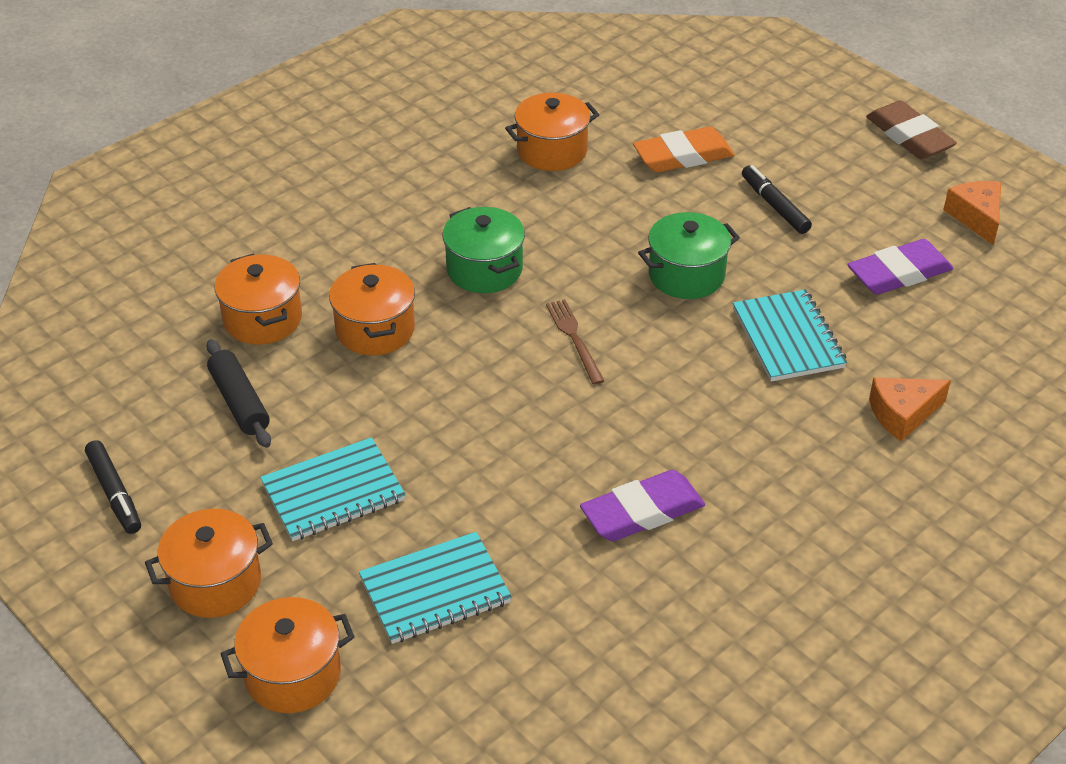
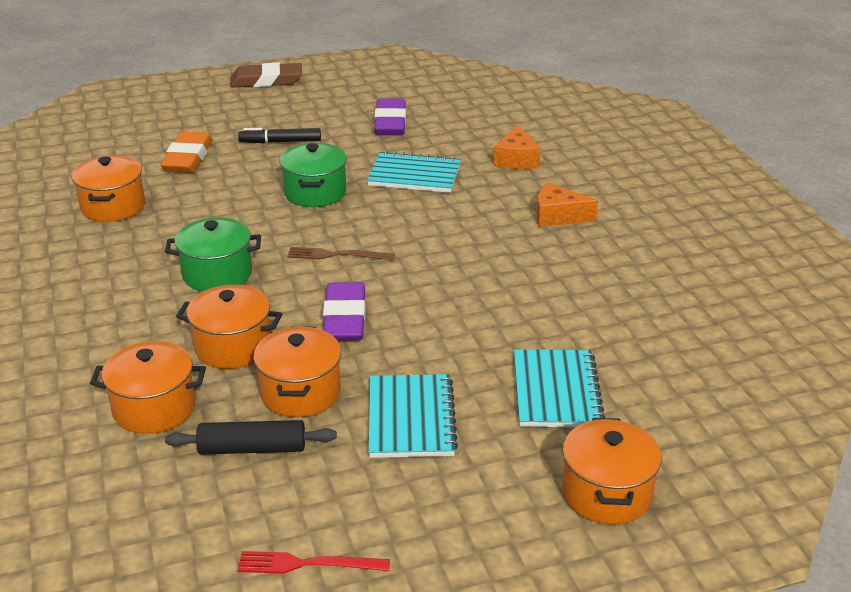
camera: 65 degrees left, 10 degrees down
black marker [85,440,141,534] -> red fork [237,551,390,574]
orange pot [145,509,273,618] -> orange pot moved to [253,326,341,417]
purple eraser [580,470,705,541] -> purple eraser moved to [323,282,366,341]
orange cheese [943,181,1001,245] -> orange cheese moved to [537,183,598,227]

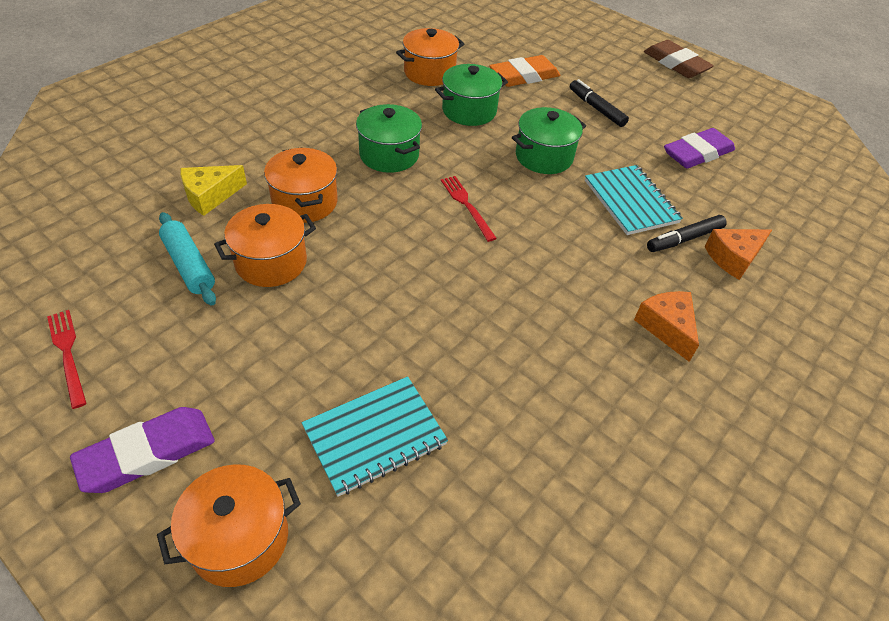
camera: 55 degrees right, 15 degrees up
orange pot [90,341,206,434] -> yellow cheese [180,165,247,216]
black rolling pin [165,420,337,455] -> turquoise rolling pin [159,212,216,306]
brown fork [287,247,395,260] -> red fork [441,176,497,242]
purple eraser [323,282,366,341] -> purple eraser moved to [70,407,215,493]
turquoise notebook [368,374,458,458] -> none
none -> green pot [435,64,508,126]
none -> black marker [647,215,727,252]

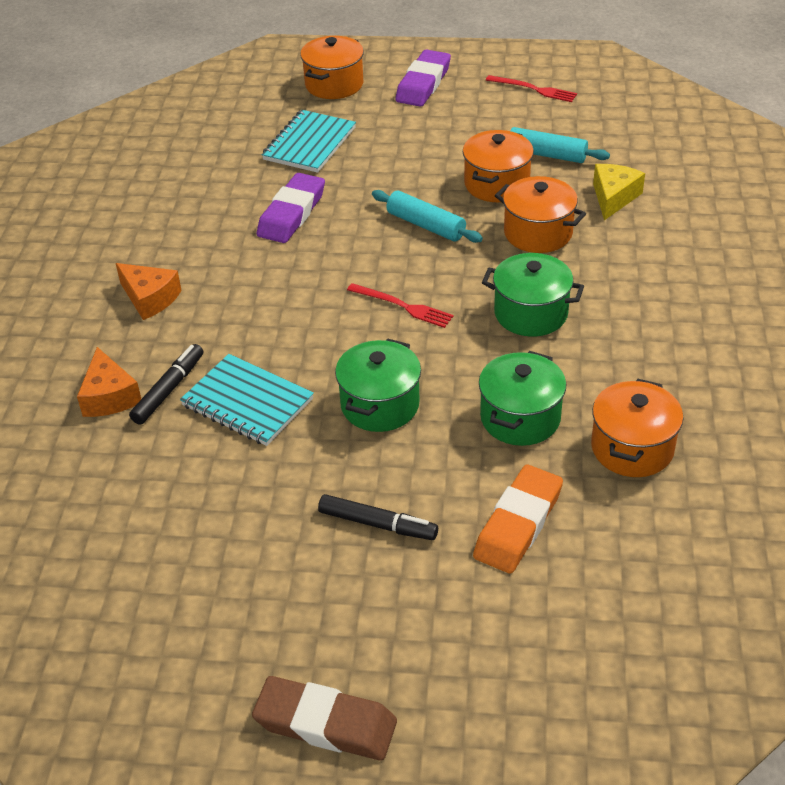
camera: 150 degrees right, 5 degrees down
purple eraser [664,128,735,169] -> purple eraser moved to [257,173,325,243]
orange cheese [704,229,772,280] -> orange cheese turned 135 degrees clockwise [77,347,141,417]
none -> turquoise rolling pin [372,190,483,243]

